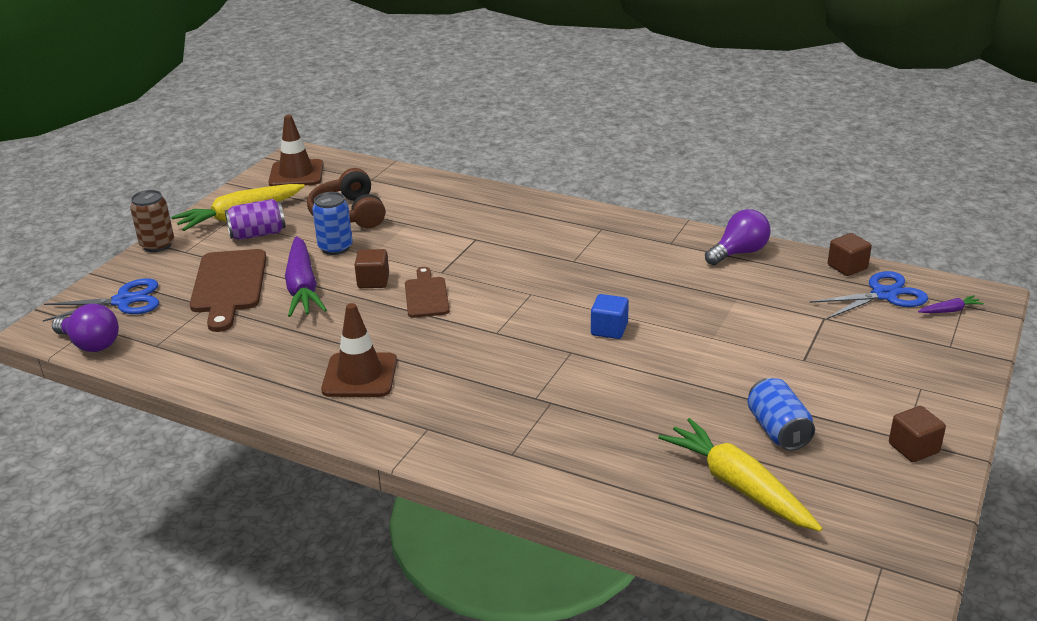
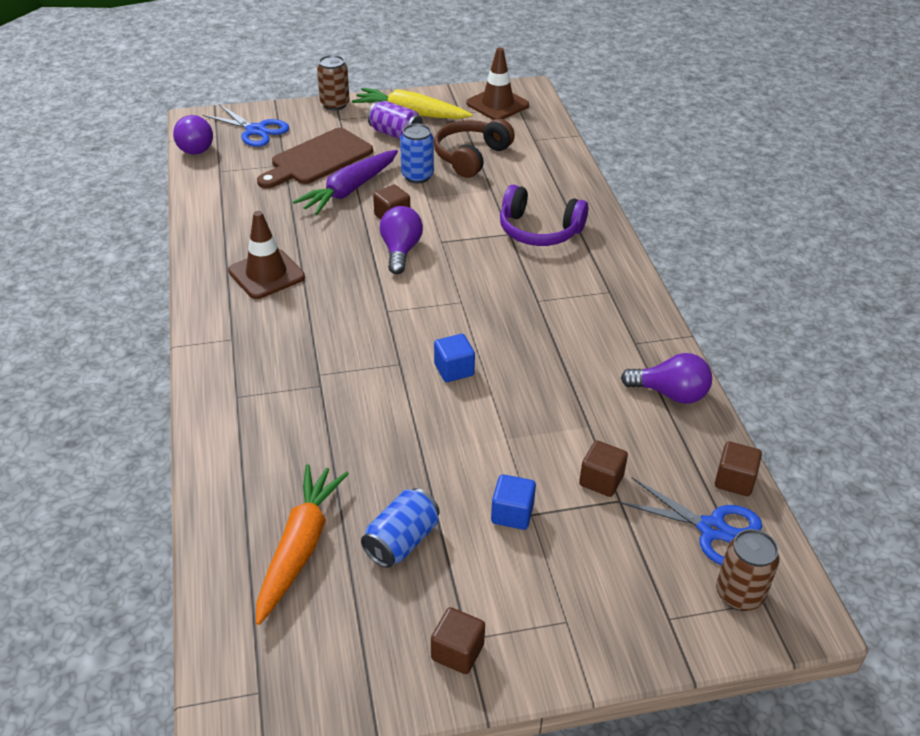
camera: 50 degrees right, 10 degrees up
brown cutting board [405,267,450,318] -> purple light bulb [380,206,423,274]
yellow carrot [658,418,823,532] -> orange carrot [256,464,349,625]
purple carrot [918,295,984,313] -> brown can [716,529,780,611]
none -> blue cube [491,474,536,530]
none -> purple headphones [500,185,588,246]
none -> brown cube [579,440,628,497]

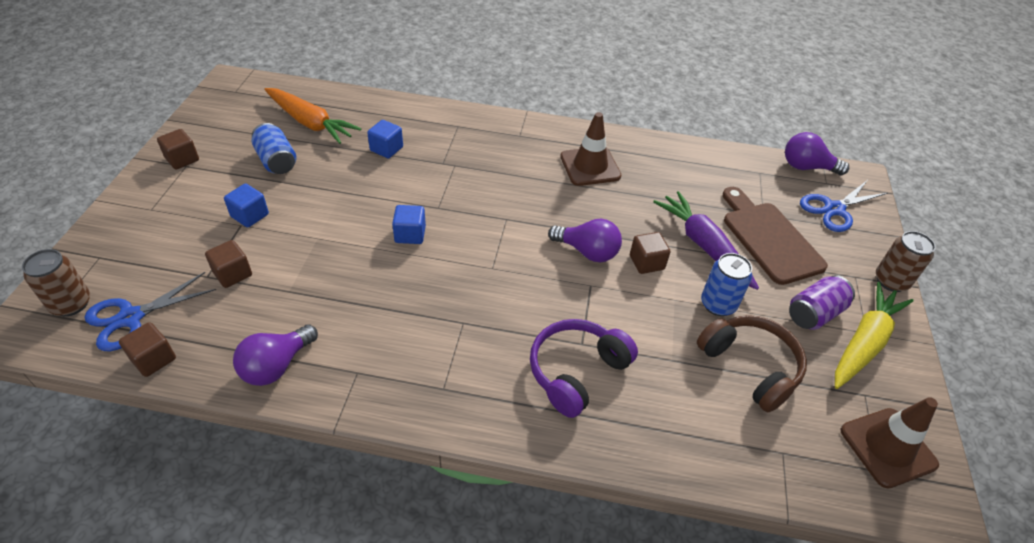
camera: 110 degrees right, 5 degrees up
none -> blue cube [367,120,403,158]

